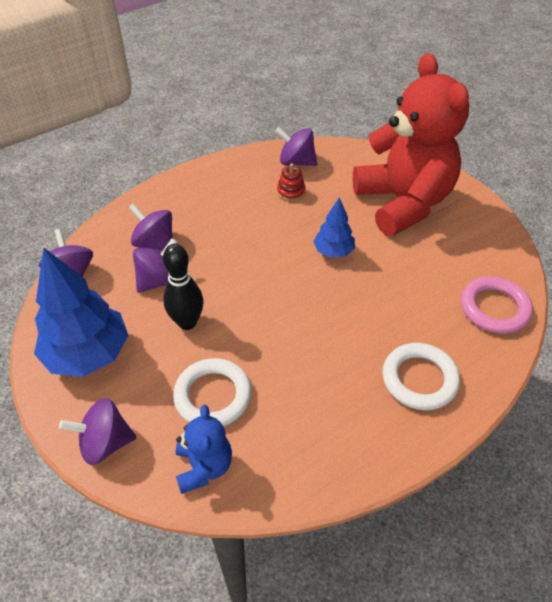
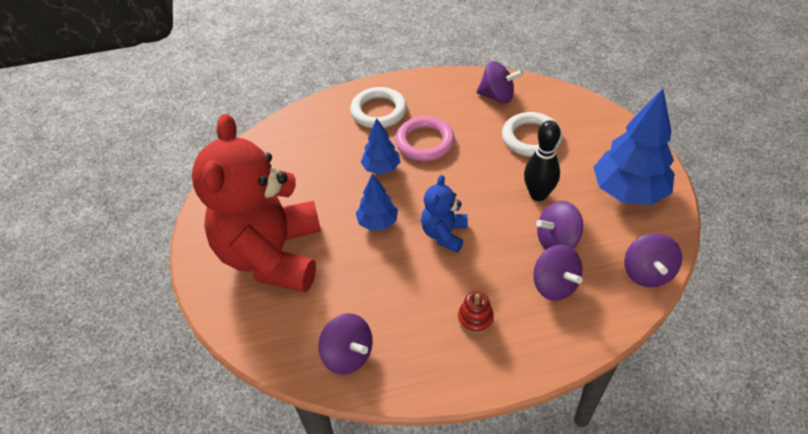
camera: 155 degrees left, 0 degrees up
purple spinning top [59,398,137,465] -> purple spinning top moved to [476,61,523,104]
blue teddy bear [176,405,232,494] -> blue teddy bear moved to [421,175,468,252]
red stacking toy [277,163,306,202] -> red stacking toy moved to [458,291,494,334]
pink ring [461,276,533,334] -> pink ring moved to [395,116,455,161]
none -> blue tree [361,118,400,175]

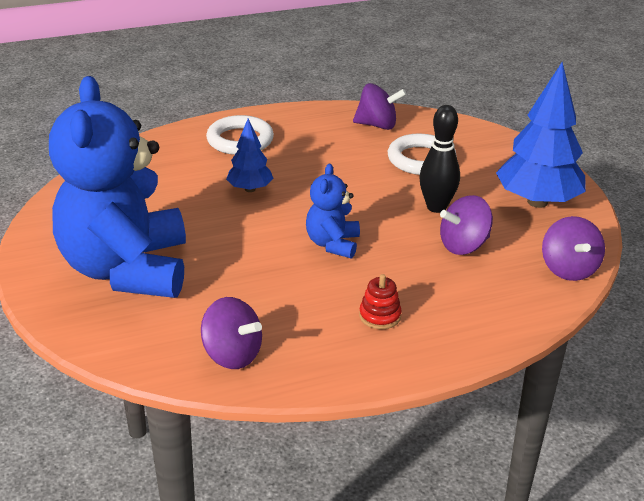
camera: 10 degrees left, 15 degrees down
red teddy bear [192,114,321,292] -> blue teddy bear [49,76,186,298]
blue tree [356,173,398,231] -> none
pink ring [395,116,455,161] -> none
purple spinning top [533,245,583,301] -> none

